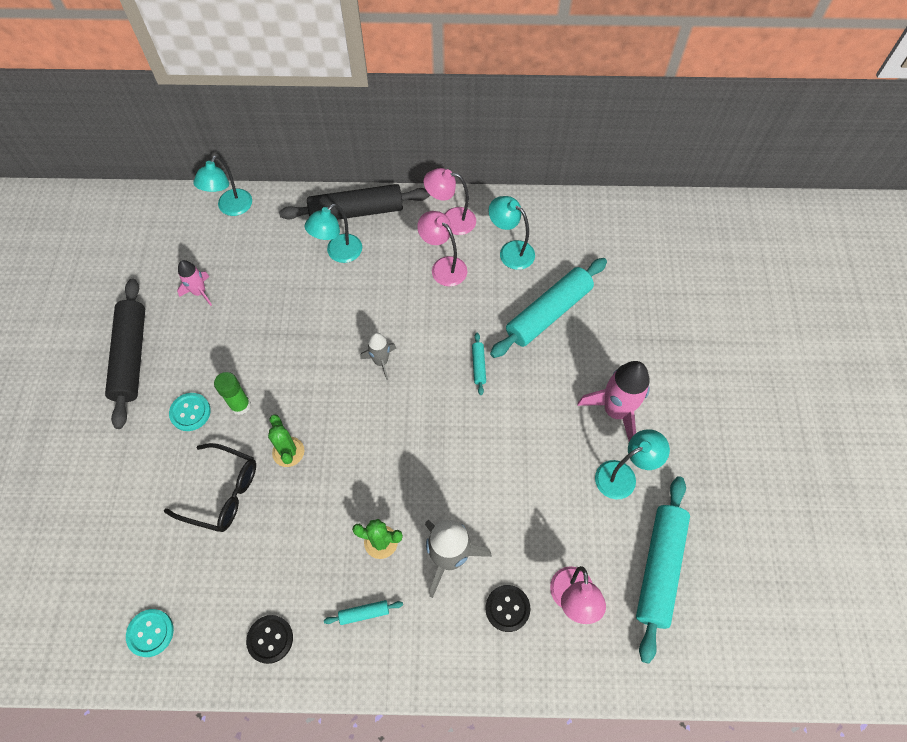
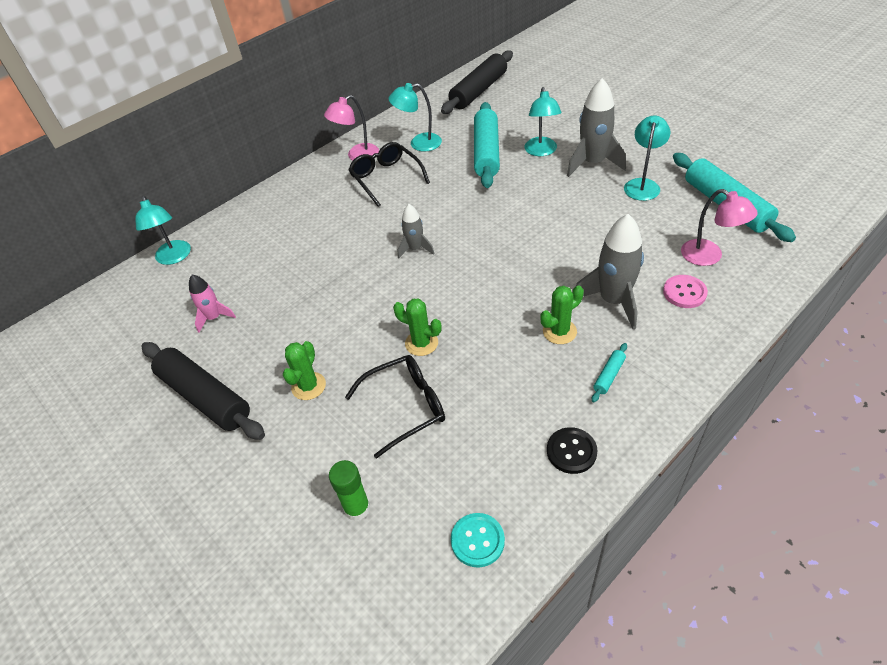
camera: 40 degrees left, 15 degrees down
turquoise button [169,393,211,431] -> green cactus [283,341,326,400]
green glue stick [214,372,251,415] -> green glue stick moved to [329,460,370,521]
black rolling pin [279,184,430,220] -> black rolling pin moved to [441,50,513,114]
turquoise lamp [305,204,362,263] -> turquoise lamp moved to [525,87,561,156]
pink lamp [417,211,467,287] -> black glasses [348,142,430,207]
turquoise rolling pin [472,333,486,395] -> none
black button [485,585,530,632] -> pink button [663,275,708,308]
pink rocket [577,361,650,442] -> grey rocket [567,78,626,177]

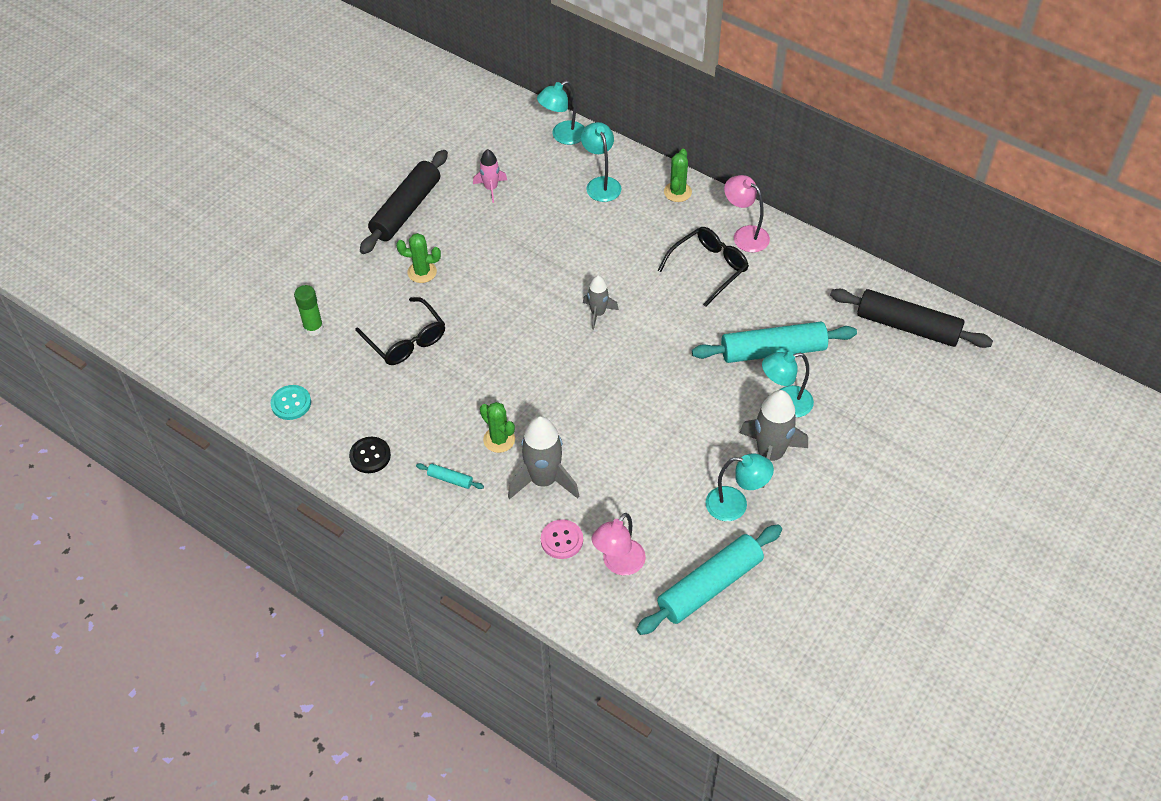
camera: 75 degrees right, 5 degrees up
turquoise lamp [389,83,442,152] -> turquoise lamp moved to [581,122,621,202]
green cactus [393,298,442,356] -> green cactus moved to [664,149,692,202]

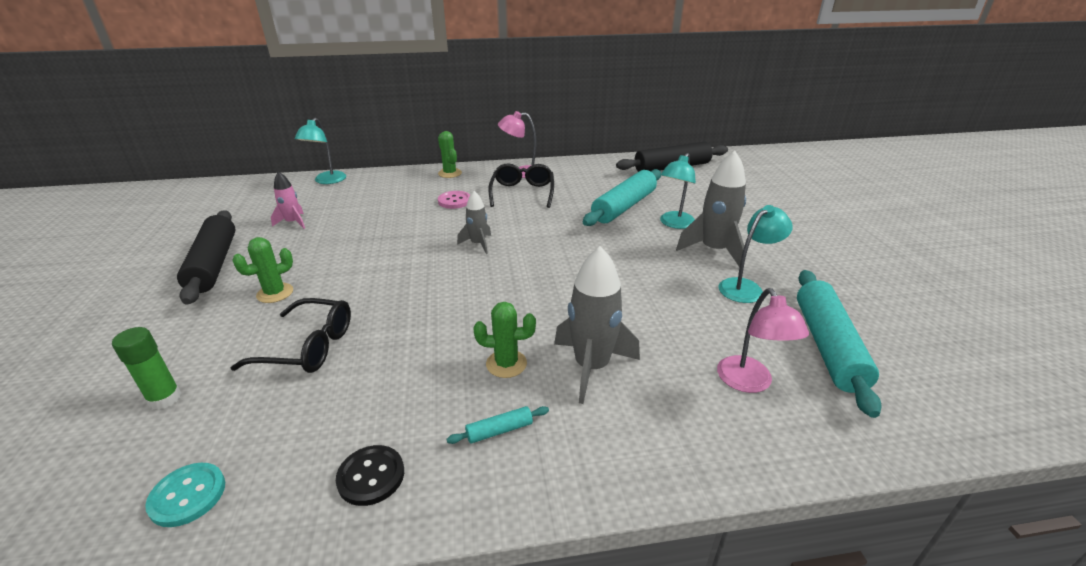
camera: 45 degrees left, 20 degrees down
pink button [541,519,583,559] -> pink button moved to [438,191,470,209]
turquoise lamp [581,122,621,202] -> none

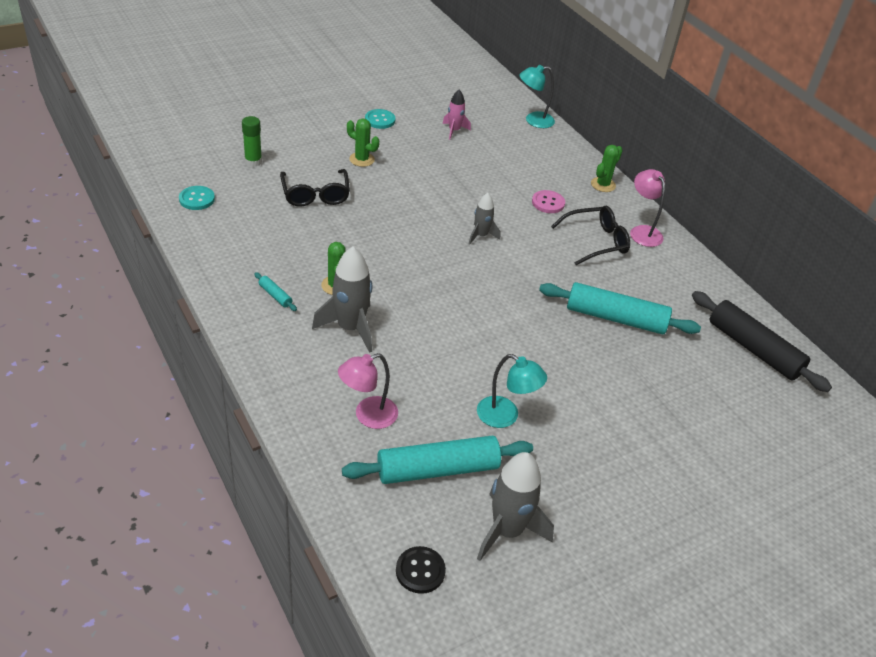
camera: 65 degrees right, 10 degrees up
black rolling pin [177,210,235,305] -> turquoise button [365,109,395,129]
black button [336,445,404,506] -> black button moved to [396,546,446,594]
turquoise lamp [660,153,696,229] -> none
grey rocket [676,151,746,267] -> grey rocket moved to [477,452,554,561]

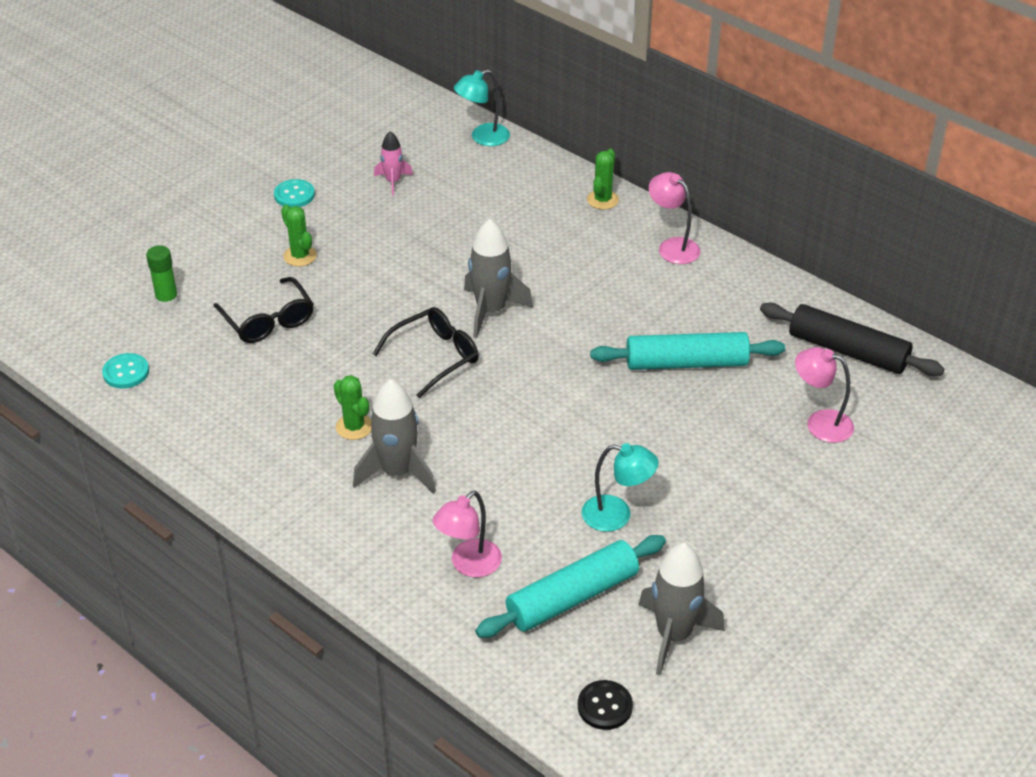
camera: 15 degrees left, 0 degrees up
turquoise rolling pin [254,272,297,311] -> none
green cactus [347,118,379,167] -> green cactus turned 45 degrees clockwise [281,205,317,266]
grey rocket [469,193,500,245] -> grey rocket [464,219,533,338], size x1.75
pink button [532,190,565,213] -> none
black glasses [551,206,630,265] -> black glasses moved to [373,307,479,398]
none -> pink lamp [795,347,854,443]

